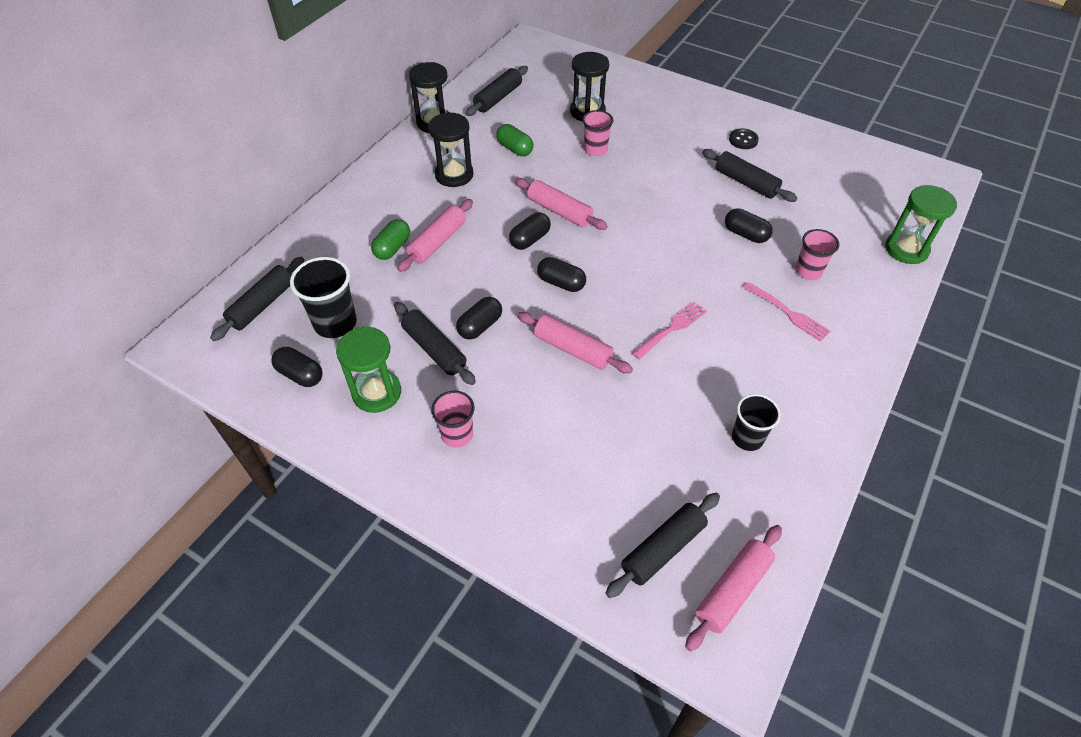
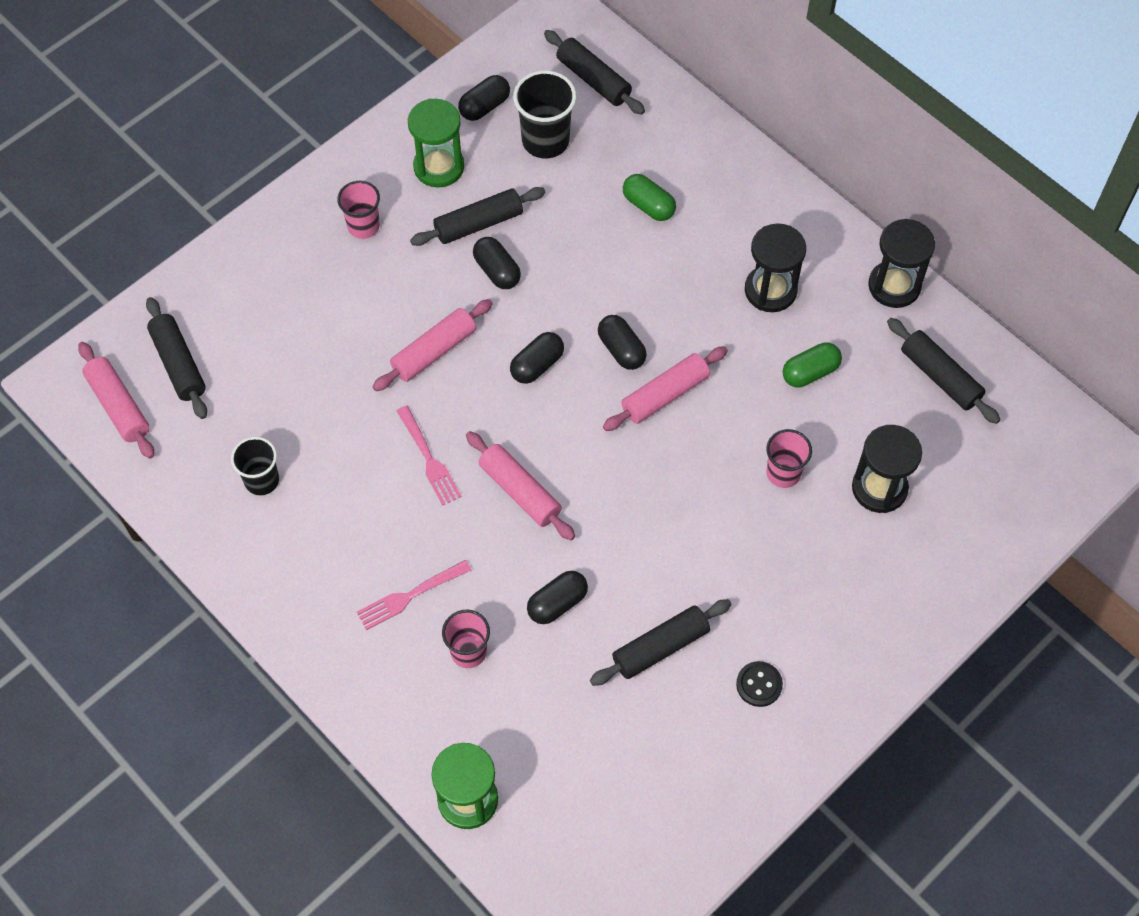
camera: 105 degrees right, 10 degrees up
pink rolling pin [397,199,473,272] -> pink rolling pin moved to [466,431,575,540]

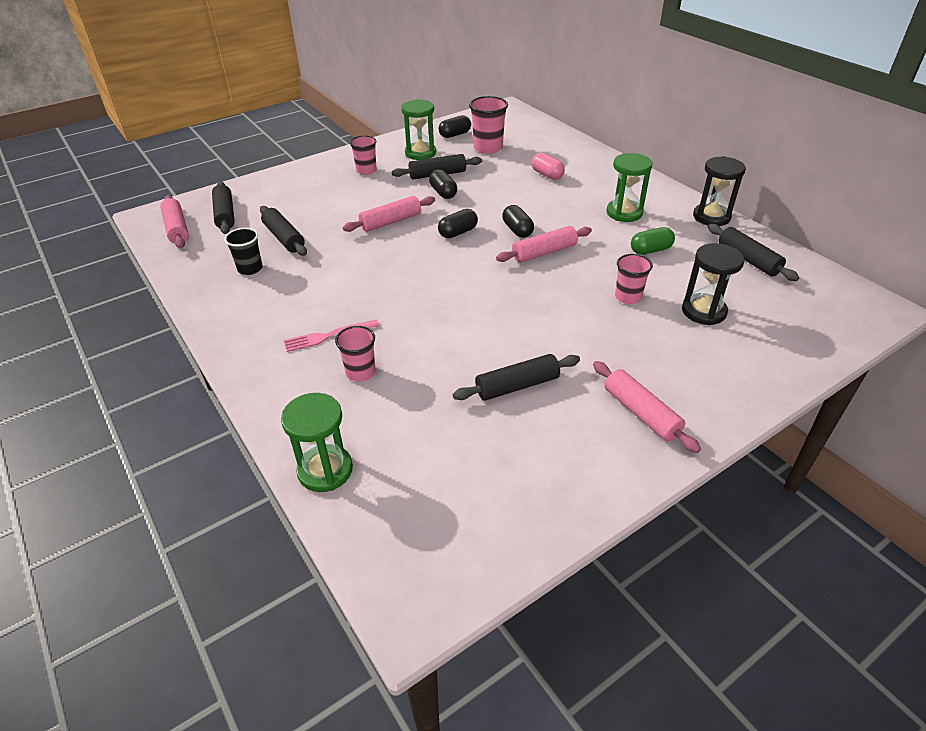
camera: 10 degrees right, 20 degrees down
pink fork [397,406,462,506] -> none
pink rolling pin [466,431,575,540] -> pink rolling pin moved to [593,361,701,453]
black cup [513,70,576,158] -> pink cup [469,96,508,154]
black capsule [527,571,588,624] -> none
black rolling pin [544,30,645,115] -> black rolling pin moved to [260,206,307,256]
green capsule [623,174,676,221] -> pink capsule [531,153,565,180]
black button [736,661,783,707] -> none
black hourglass [745,223,806,312] -> green hourglass [606,153,652,222]

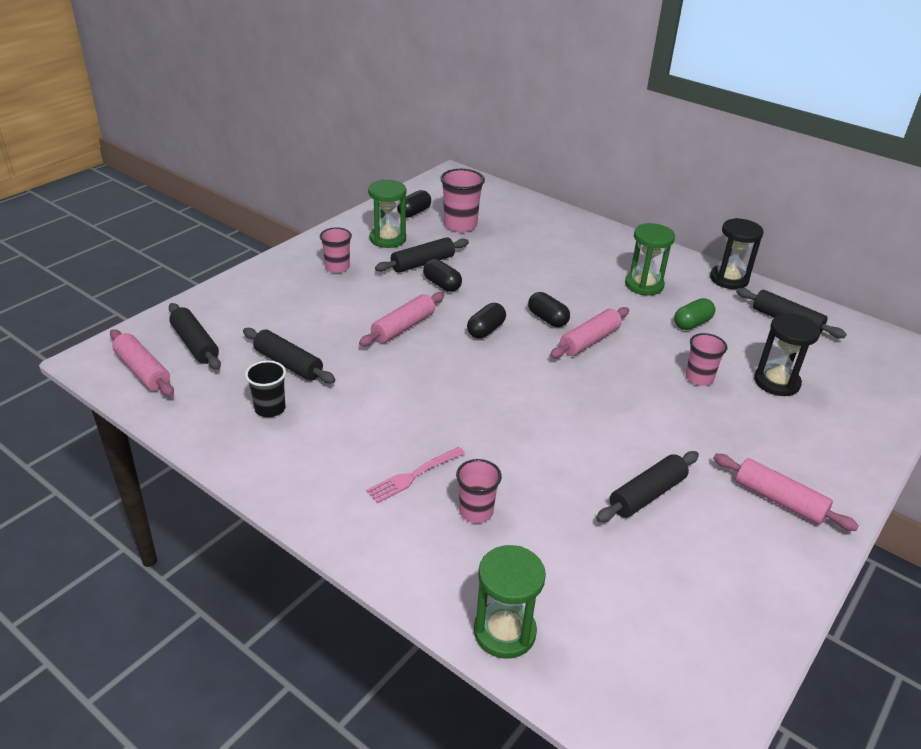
camera: 20 degrees left, 5 degrees down
pink capsule [531,153,565,180] -> none

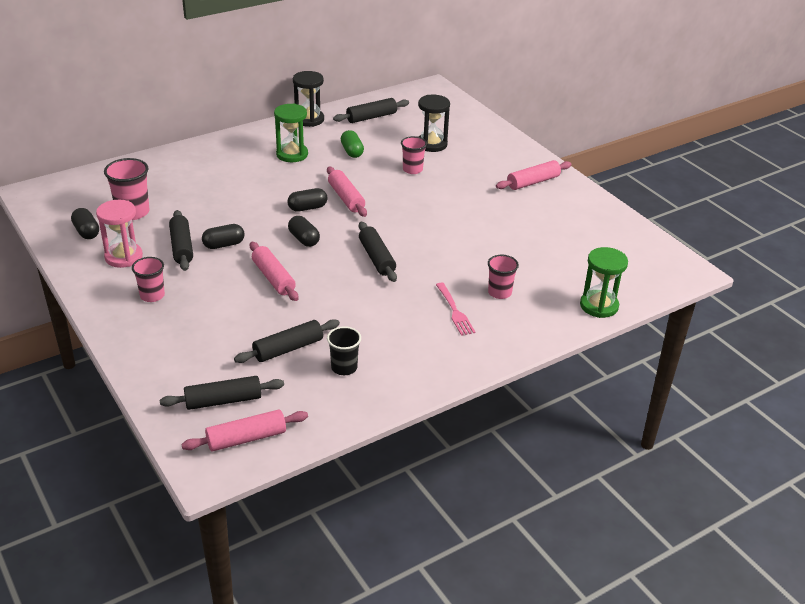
camera: 70 degrees left, 0 degrees up
green hourglass [368,180,406,248] -> pink hourglass [96,200,143,268]
black rolling pin [596,451,699,522] -> black rolling pin moved to [359,222,397,282]

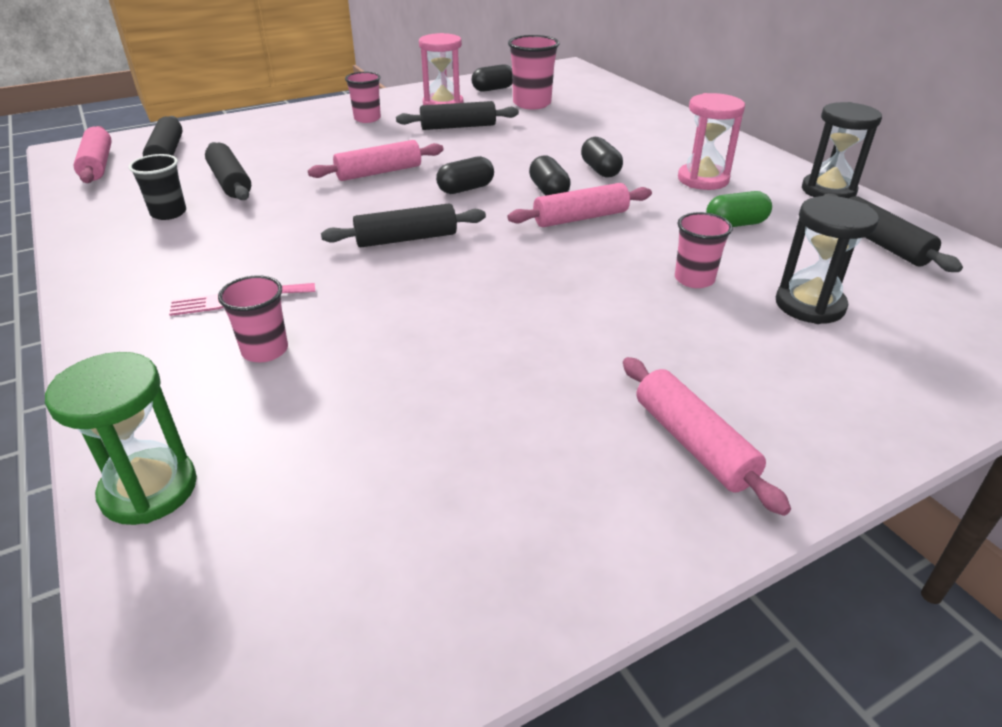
camera: 95 degrees right, 0 degrees up
black capsule [202,224,245,249] -> black capsule moved to [581,137,623,177]
green hourglass [274,103,308,162] -> pink hourglass [678,93,745,190]

